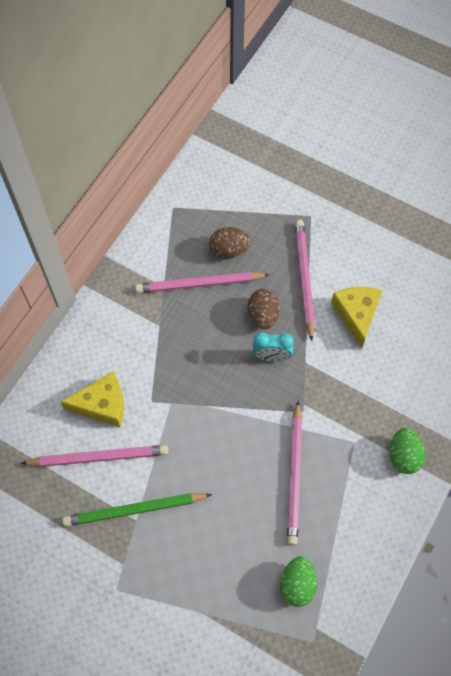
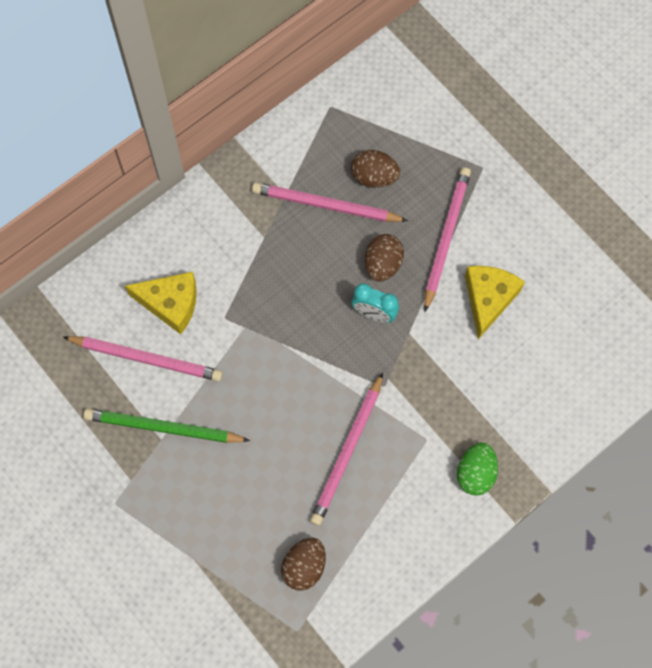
camera: 20 degrees right, 5 degrees up
green egg [280,556,317,607] -> brown egg [281,538,326,591]

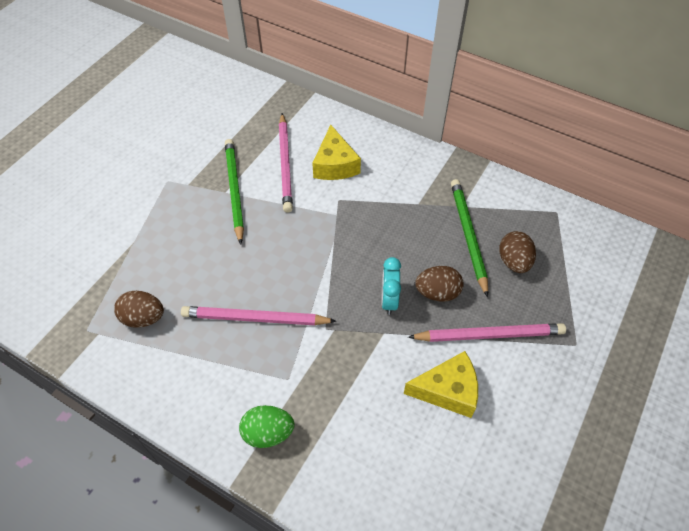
camera: 70 degrees right, 15 degrees down
pink pencil [252,182,408,222] -> green pencil [451,179,488,297]

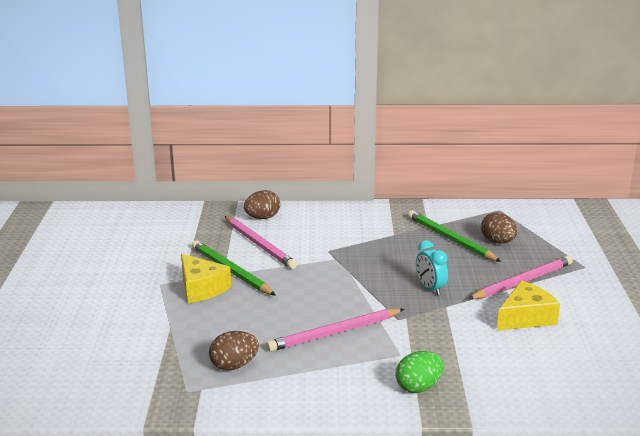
camera: 30 degrees left, 30 degrees down
yellow cheese [312,125,361,180] -> yellow cheese moved to [181,254,231,303]
brown egg [415,266,464,302] -> brown egg moved to [244,190,280,219]

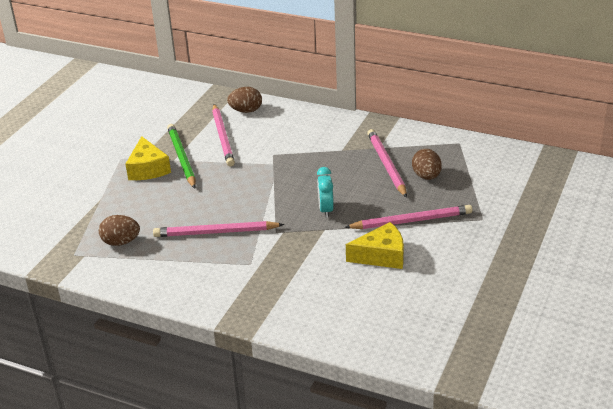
camera: 25 degrees right, 10 degrees up
green egg [396,351,444,393] -> none
green pencil [408,210,501,262] -> pink pencil [367,129,407,198]

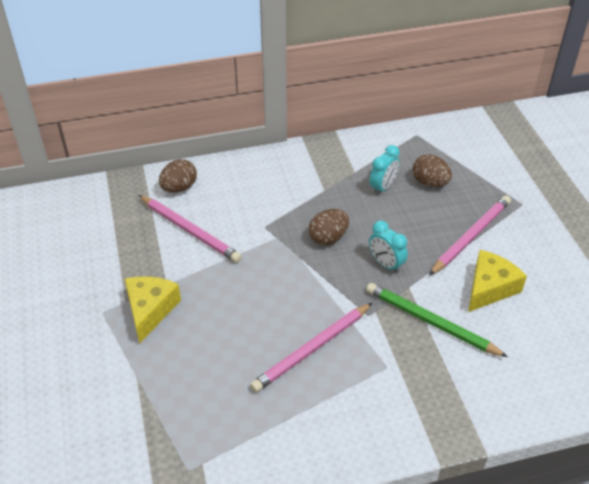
camera: 40 degrees left, 10 degrees up
brown egg [99,215,140,246] -> brown egg moved to [308,209,349,245]
yellow cheese [125,136,171,180] -> yellow cheese turned 120 degrees counterclockwise [125,276,181,343]
green pencil [167,124,196,189] -> green pencil moved to [366,283,508,357]
pink pencil [367,129,407,198] -> turquoise clock [369,145,400,195]

